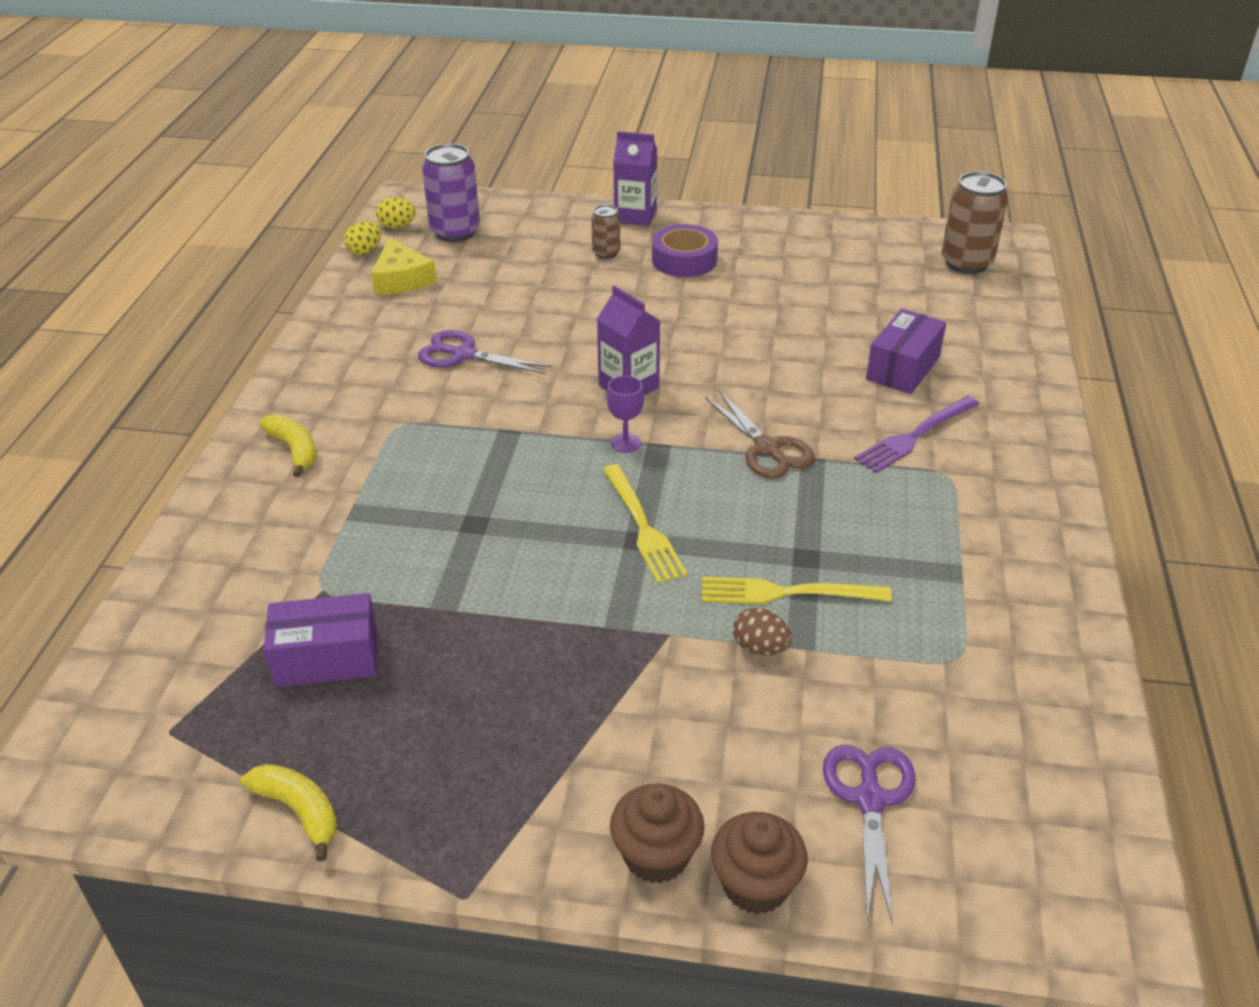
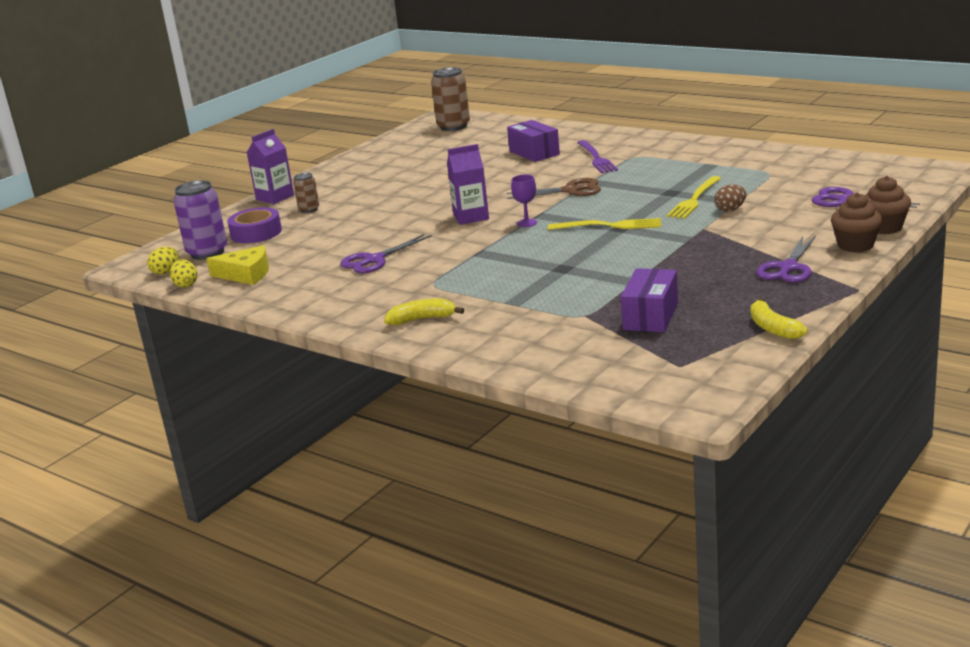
camera: 60 degrees left, 15 degrees down
yellow banana [240,764,337,861] -> yellow banana turned 90 degrees counterclockwise [750,297,808,339]
purple tape [652,224,718,277] -> purple tape moved to [227,207,282,243]
none -> purple scissors [756,236,816,283]

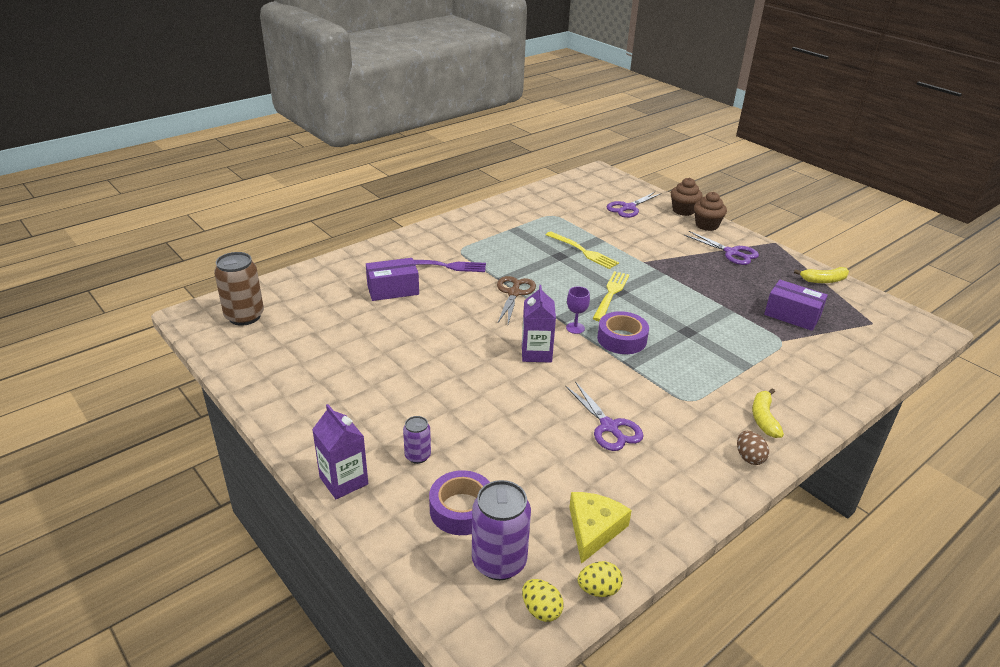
camera: 80 degrees left, 10 degrees up
brown can [293,173,319,213] -> purple can [403,416,431,464]
brown egg [714,184,746,212] -> brown egg moved to [737,431,769,465]
none -> purple tape [597,311,649,354]

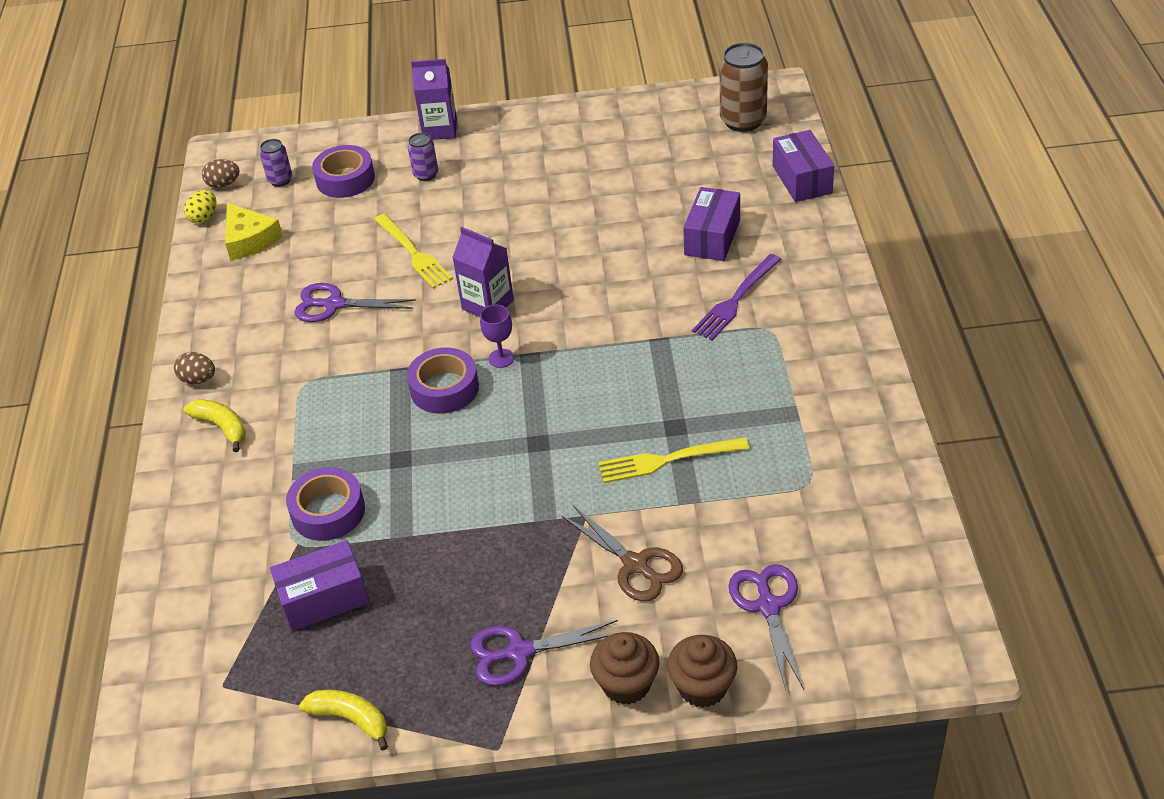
camera: 130 degrees right, 10 degrees up
purple can [472,480,531,580] -> purple can [260,139,292,187], size x0.55
brown scissors [497,276,536,324] -> brown scissors moved to [562,505,683,601]
yellow egg [522,579,564,622] -> brown egg [202,159,240,188]
yellow fork [592,271,629,321] -> yellow fork moved to [374,214,453,288]
yellow banana [794,267,849,283] -> yellow banana turned 90 degrees clockwise [299,690,388,750]
none -> purple tape [286,467,365,541]
none -> purple box [773,130,834,202]

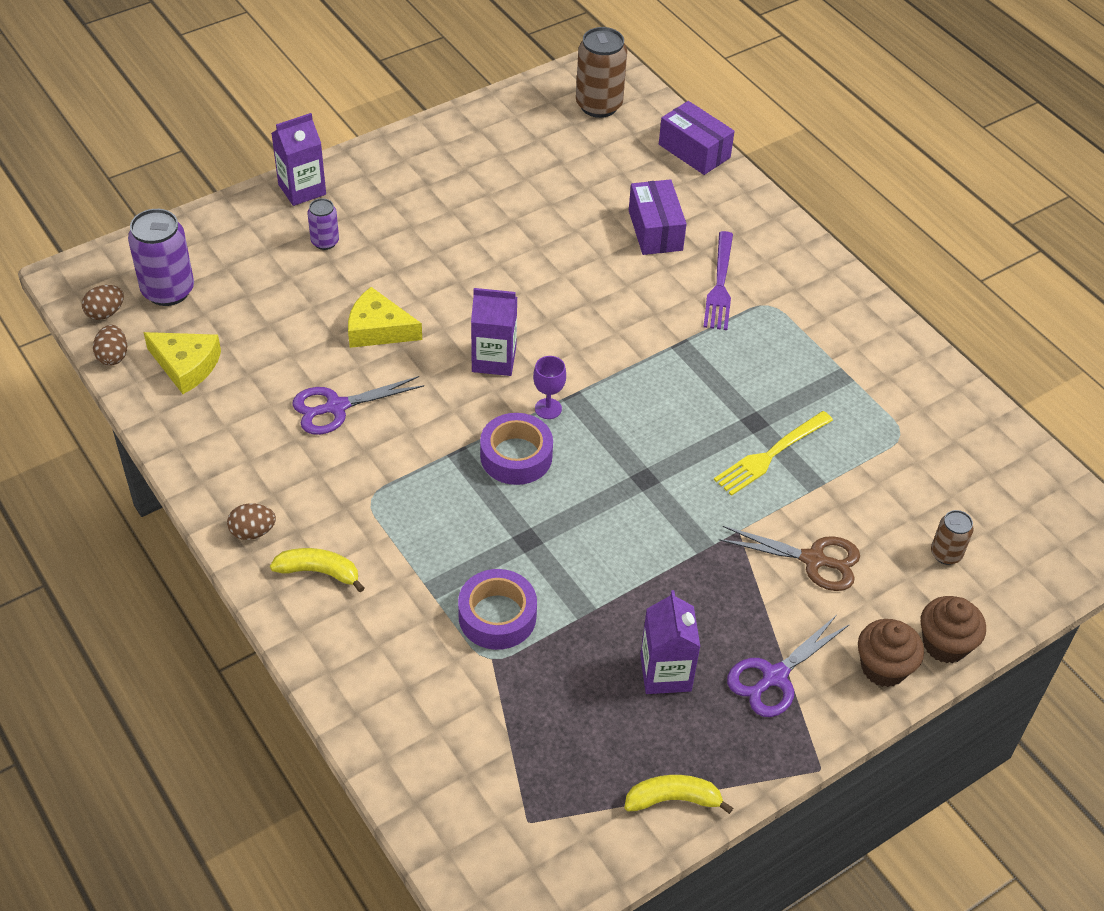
camera: 35 degrees left, 5 degrees up
yellow egg [184,190,216,223] -> brown egg [93,325,127,366]
purple can [260,139,292,187] -> purple can [128,209,194,306], size x1.83
purple box [270,540,369,631] -> none
purple tape [312,145,375,198] -> none
yellow fork [374,214,453,288] -> yellow cheese [348,287,422,348]
purple scissors [728,564,804,690] -> brown can [931,510,973,565]
none -> purple carton [640,590,701,694]

